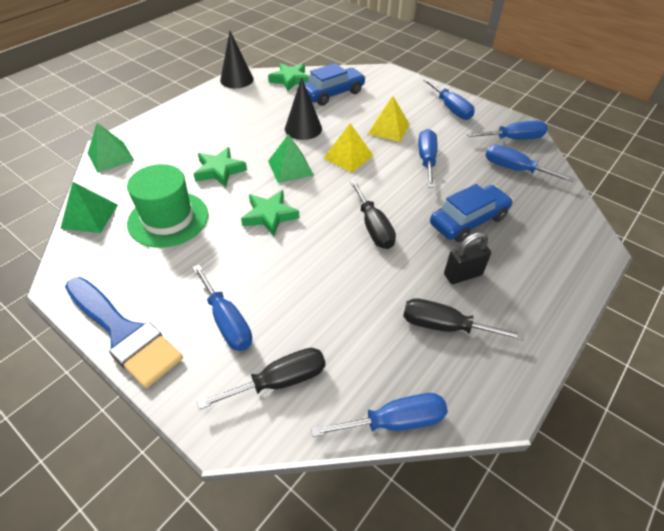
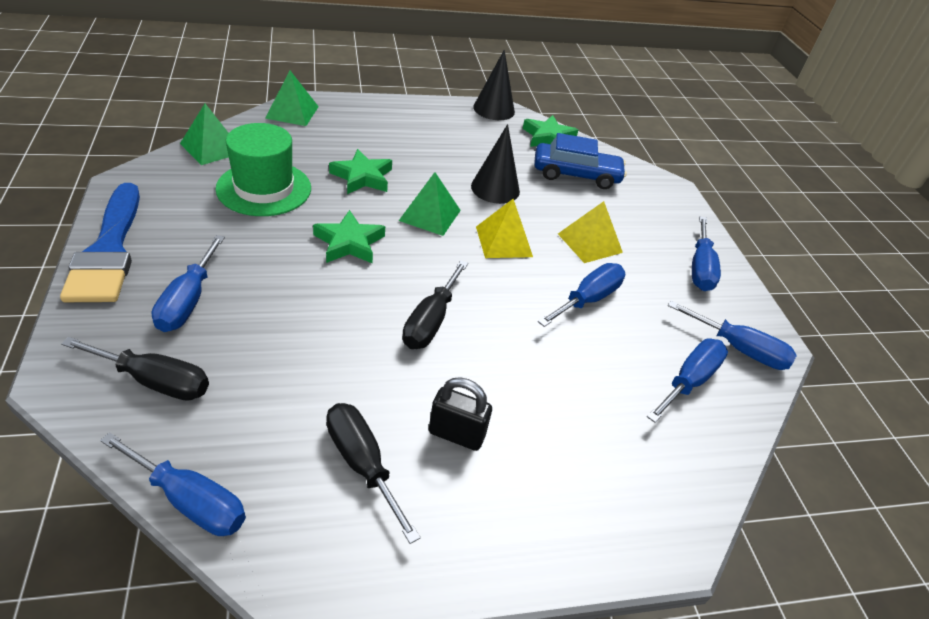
camera: 35 degrees right, 5 degrees down
blue car [430,184,513,242] -> none
blue screwdriver [485,145,575,183] -> blue screwdriver turned 60 degrees clockwise [647,339,728,423]

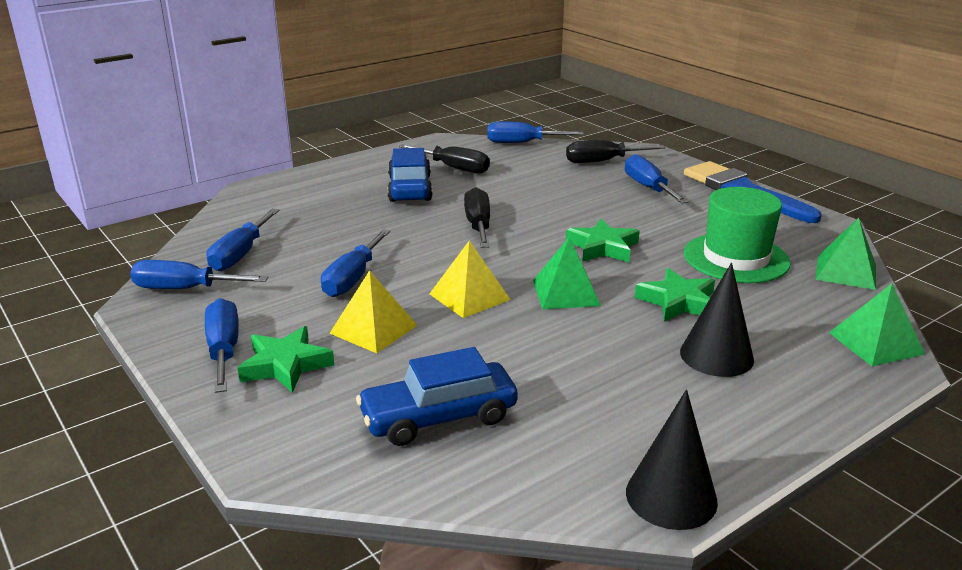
camera: 160 degrees right, 15 degrees down
black padlock [429,377,492,451] -> blue car [387,148,433,202]
black cone [471,124,520,204] -> black cone moved to [680,263,754,377]
green star [523,115,578,147] -> green star moved to [238,326,334,393]

